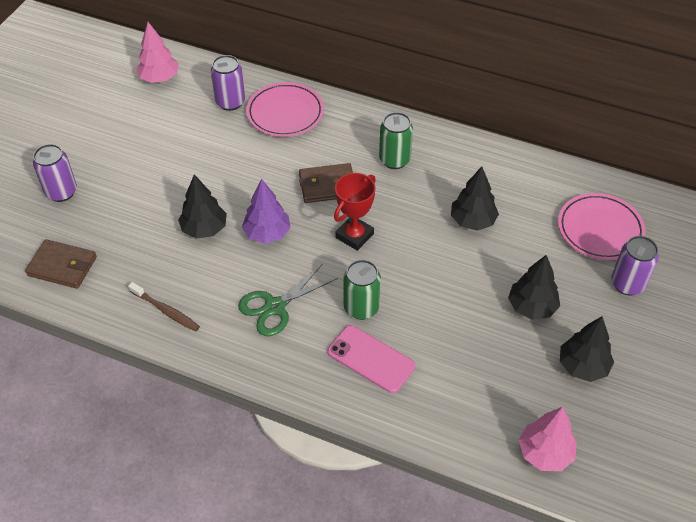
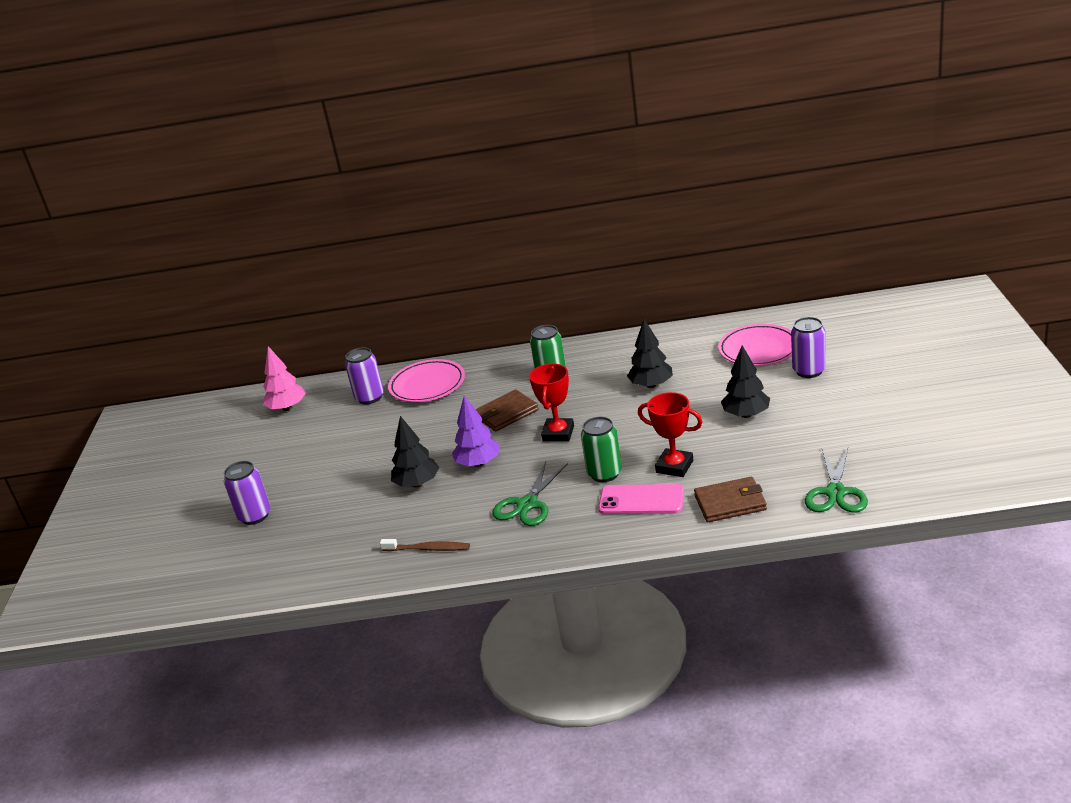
camera: 20 degrees left, 20 degrees down
brown wallet [25,239,97,289] -> brown wallet moved to [694,477,767,522]
pink tree [519,407,577,471] -> green scissors [805,448,868,512]
black tree [560,316,614,382] -> none
none -> red trophy [638,392,702,477]

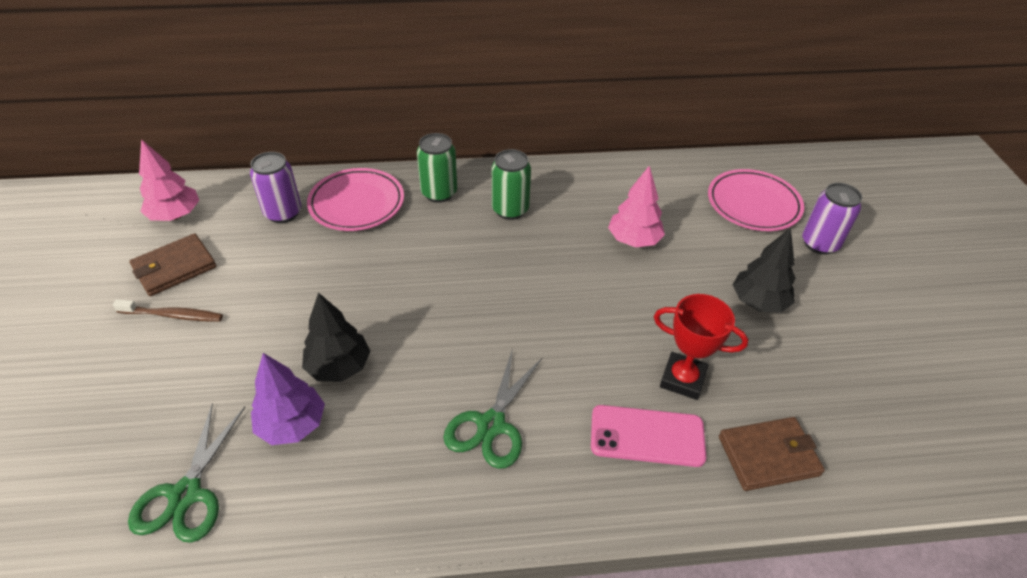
camera: 10 degrees left, 15 degrees up
purple can [224,461,270,525] -> none
brown toothbrush [380,539,470,551] -> brown toothbrush moved to [113,299,223,322]
purple tree [452,396,500,467] -> purple tree moved to [251,353,325,445]
brown wallet [475,389,539,431] -> brown wallet moved to [130,233,216,296]
red trophy [529,364,574,442] -> none
green can [581,416,622,482] -> green can moved to [417,133,457,203]
black tree [627,319,673,388] -> pink tree [608,166,665,248]
green scissors [805,448,868,512] -> green scissors moved to [128,403,245,543]

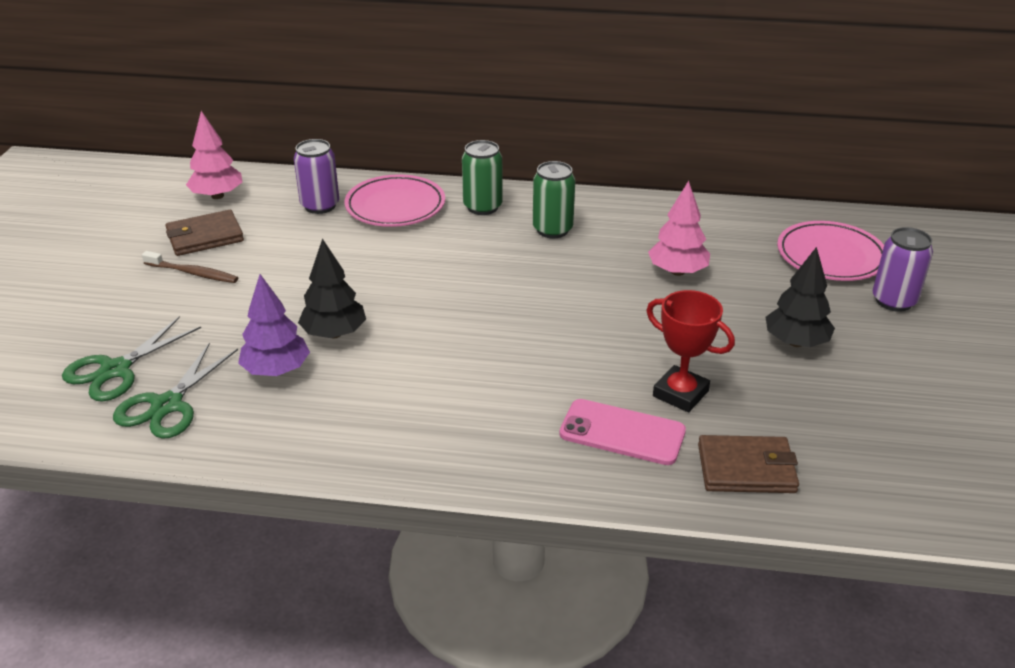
camera: 15 degrees right, 10 degrees down
green scissors [443,348,543,469] -> green scissors moved to [62,316,201,402]

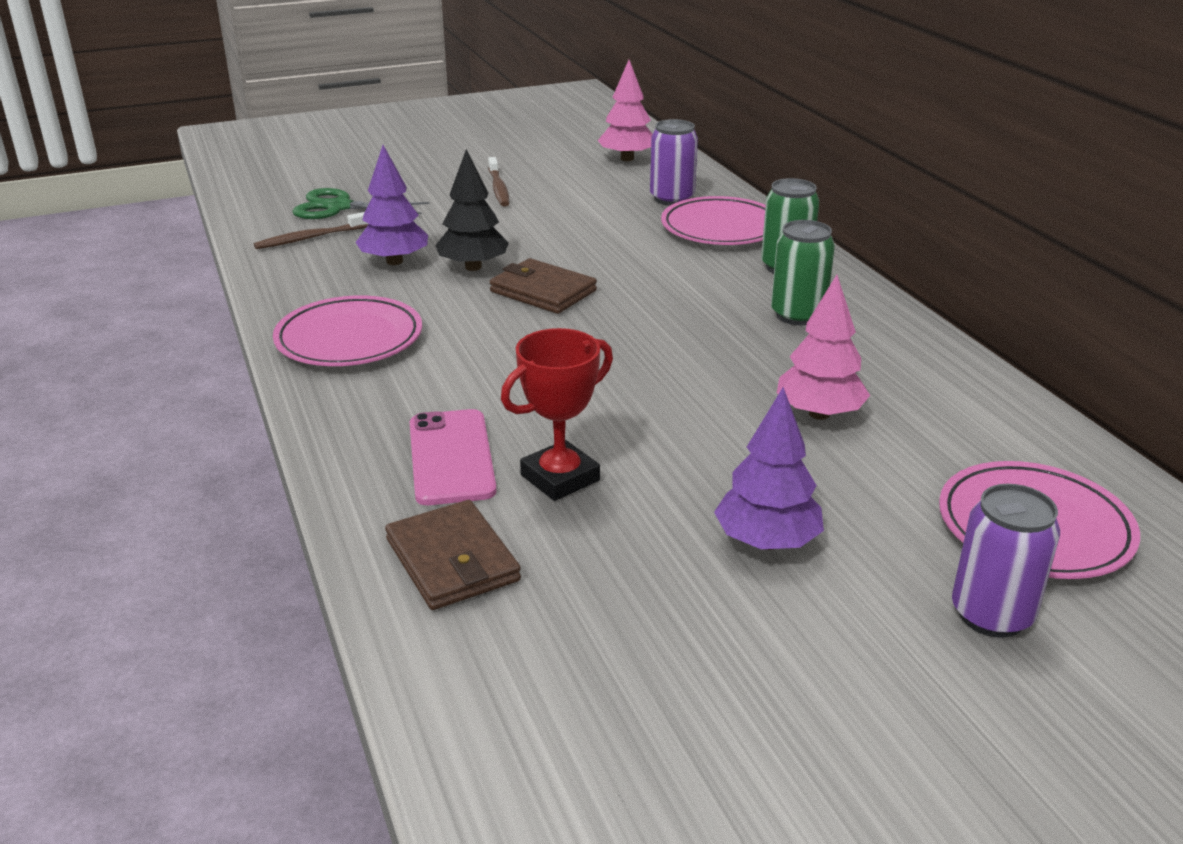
camera: 60 degrees right, 5 degrees down
green scissors [113,343,238,439] -> brown toothbrush [254,212,369,249]
brown wallet [165,210,244,256] -> brown wallet moved to [490,258,597,314]
red trophy [646,290,735,412] -> red trophy turned 45 degrees clockwise [501,328,613,501]
black tree [766,247,835,347] -> purple tree [714,387,824,550]
none -> pink plate [273,295,422,366]

